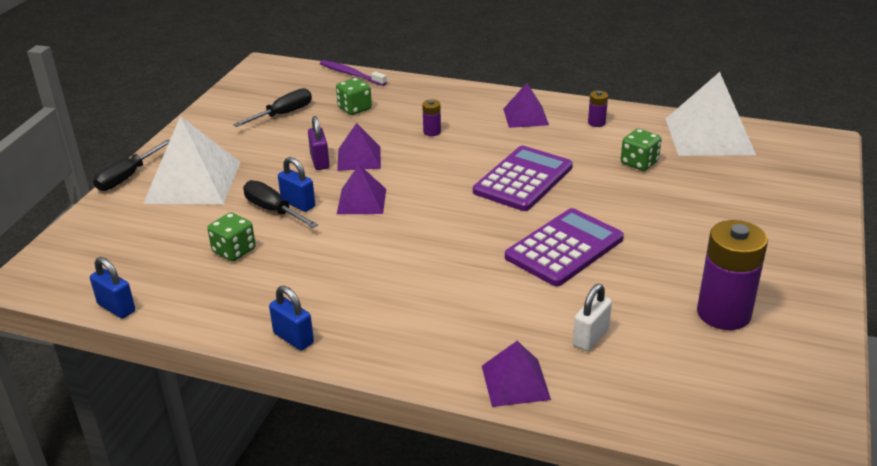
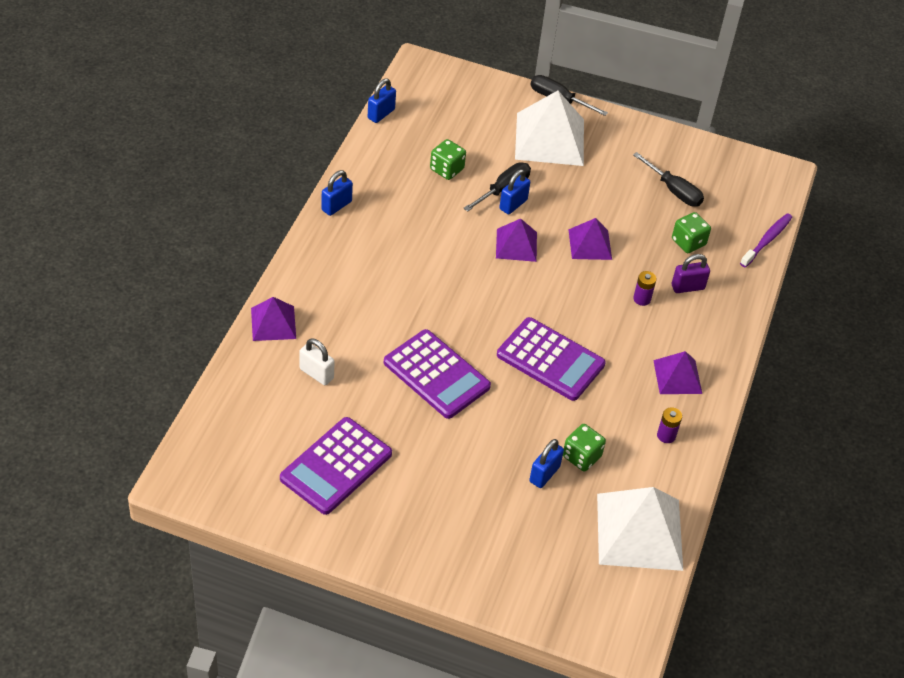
camera: 85 degrees right, 15 degrees up
purple padlock [308,116,329,170] -> purple padlock moved to [672,254,710,293]
purple battery [697,220,768,330] -> purple calculator [280,417,392,515]
none -> blue padlock [529,439,564,488]

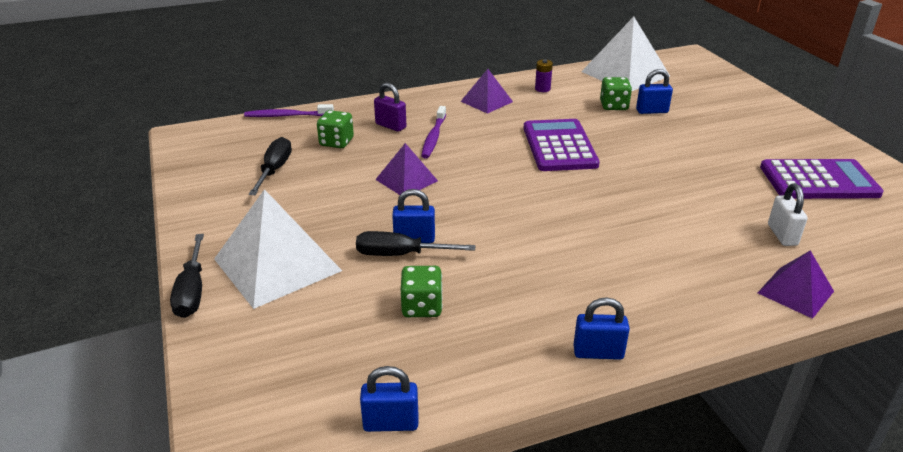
camera: 125 degrees left, 15 degrees down
purple calculator [384,329,491,419] -> none
purple pyramid [496,219,537,262] -> none
purple battery [633,271,657,306] -> purple toothbrush [421,106,446,159]

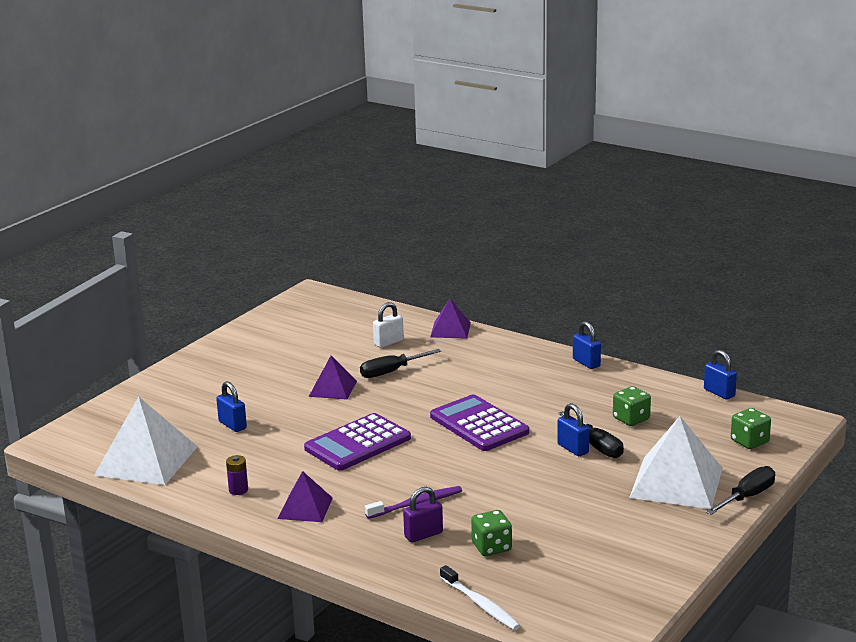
camera: 125 degrees left, 10 degrees down
purple toothbrush [244,104,334,117] -> white toothbrush [440,565,520,630]
black screwdriver [249,137,292,195] -> black screwdriver moved to [360,349,441,378]
purple padlock [374,83,406,132] -> purple padlock turned 60 degrees clockwise [403,487,443,543]
purple pyramid [375,143,438,195] -> purple pyramid moved to [309,356,357,400]
green dice [600,77,632,110] -> green dice moved to [731,408,771,449]
purple calculator [760,159,883,199] -> purple calculator moved to [430,394,529,451]

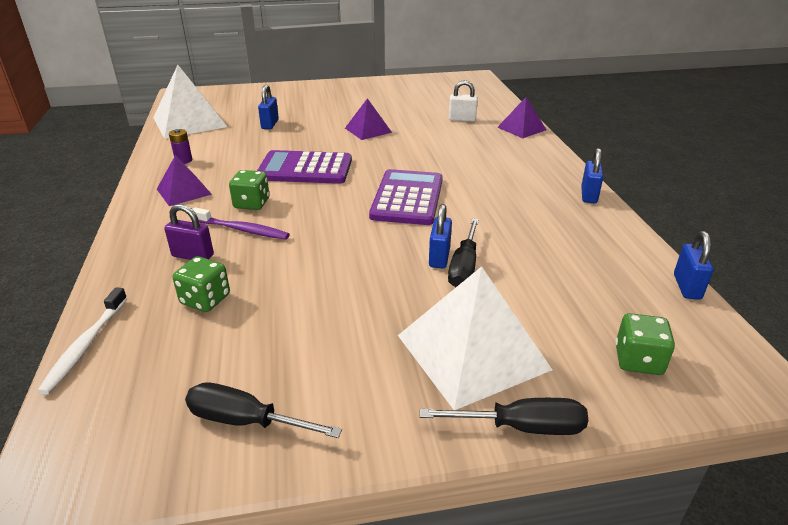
camera: 45 degrees right, 10 degrees up
black screwdriver [360,349,441,378] -> black screwdriver moved to [185,382,342,438]
green dice [613,386,651,426] -> green dice moved to [229,170,269,210]

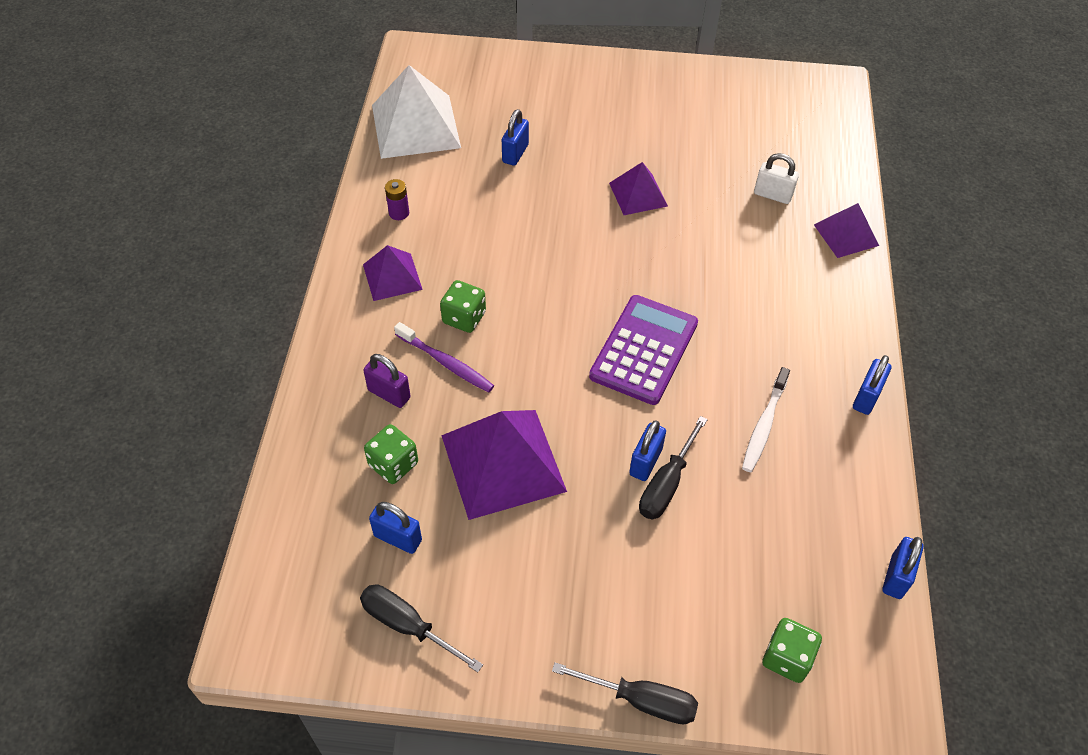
camera: 15 degrees right, 20 degrees up
white toothbrush [37,287,127,395] -> white toothbrush moved to [742,367,790,472]
purple calculator [257,150,352,184] -> none
white pyramid [398,266,552,410] -> none
none -> blue padlock [369,502,422,554]
none -> purple pyramid [441,410,567,520]

